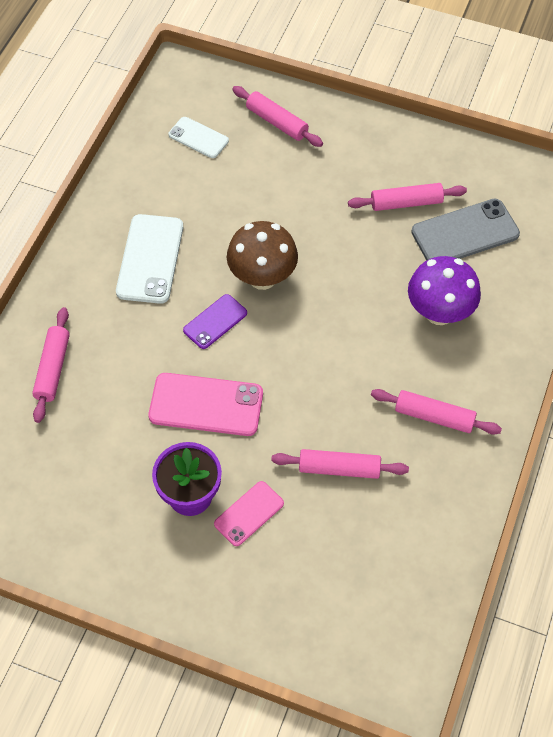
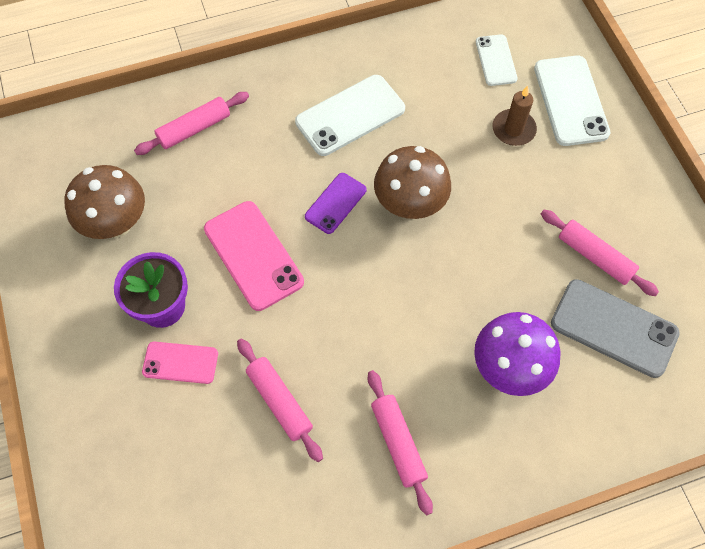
camera: 50 degrees right, 5 degrees up
purple phone [183,294,247,349] -> purple phone turned 60 degrees counterclockwise [305,173,366,234]
pink rolling pin [232,86,323,147] -> white phone [534,55,610,146]
none -> brown mushroom [64,165,145,239]
none -> brown candle [492,86,537,146]

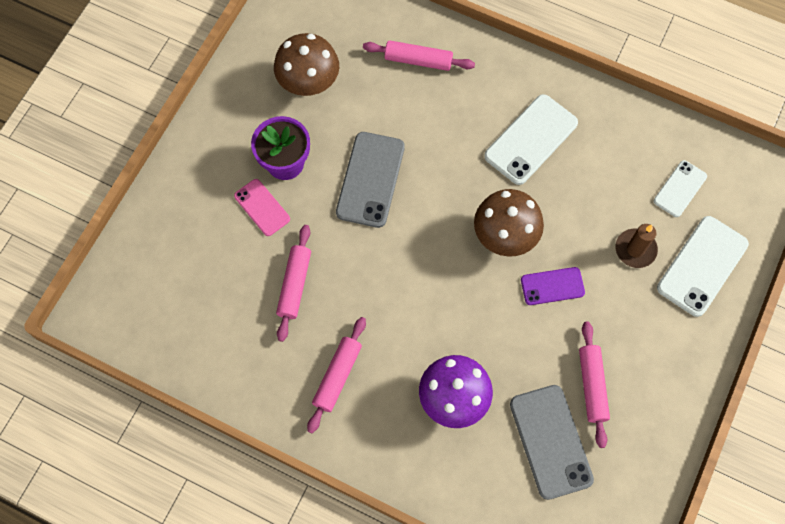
camera: 45 degrees right, 5 degrees up
pink phone [204,201,304,311] -> grey phone [336,132,405,228]
white phone [295,75,405,156] -> white phone turned 60 degrees counterclockwise [484,94,578,185]
purple phone [305,173,366,234] -> purple phone moved to [521,267,585,305]

